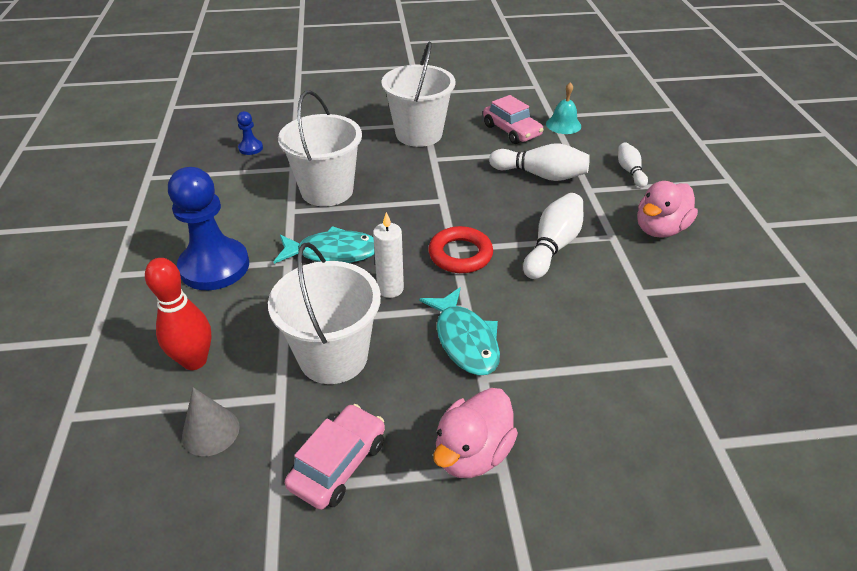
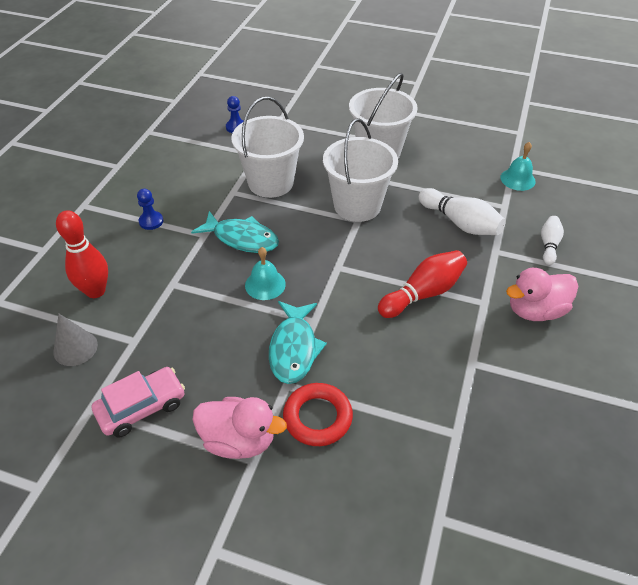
camera: 25 degrees right, 5 degrees up
blue pawn [168,167,249,290] -> blue pawn [137,189,163,230], size x0.43
white bucket [268,242,381,384] -> white bucket moved to [323,118,398,222]
white candle [373,212,404,298] -> turquoise bell [245,247,286,300]
red ring [429,226,493,273] -> red ring moved to [283,383,353,446]
pink duck [433,388,518,478] -> pink duck turned 135 degrees counterclockwise [193,397,287,459]
pink car [483,95,544,144] -> none
white bowling pin [523,193,583,279] -> red bowling pin [378,250,467,318]

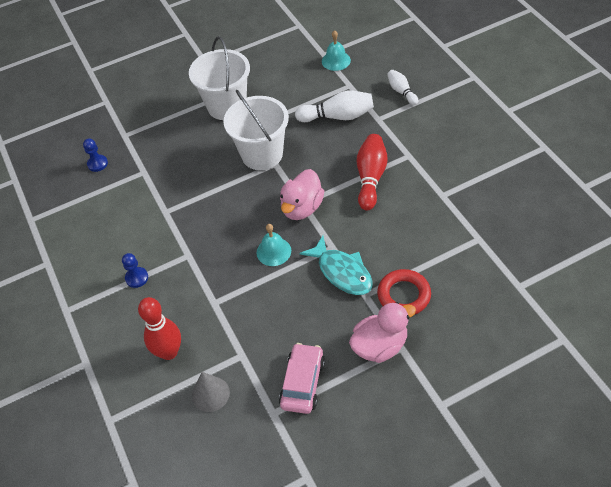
camera: 40 degrees left, 5 degrees up
turquoise fish [191,211,279,253] -> none
white bucket [231,97,304,198] -> none
pink duck [506,268,578,321] -> pink duck moved to [280,169,324,220]

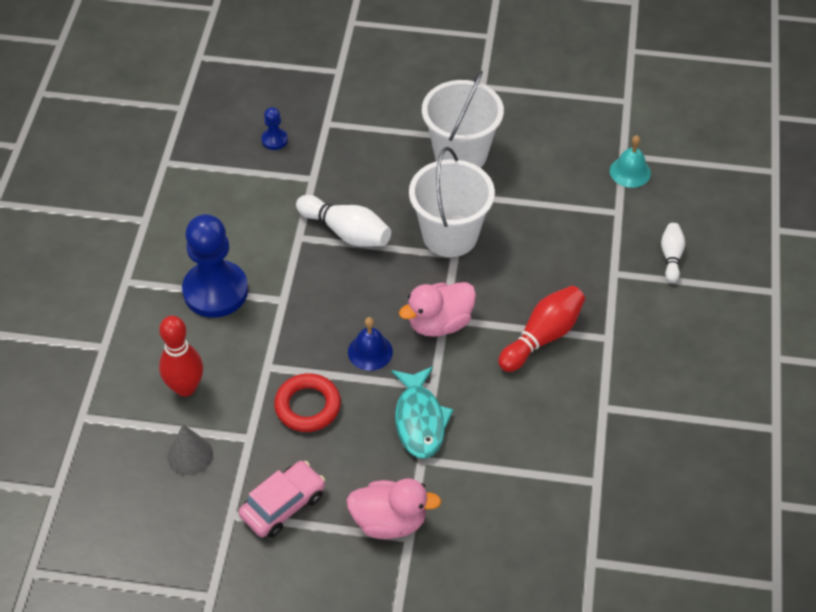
camera: 30 degrees right, 0 degrees up
blue pawn [122,253,148,288] -> blue pawn [182,214,248,318], size x2.30
turquoise bell [256,224,291,266] -> blue bell [348,317,393,371]
white bowling pin [295,91,374,122] -> white bowling pin moved to [296,195,391,247]
red ring [377,269,431,315] -> red ring moved to [274,373,341,432]

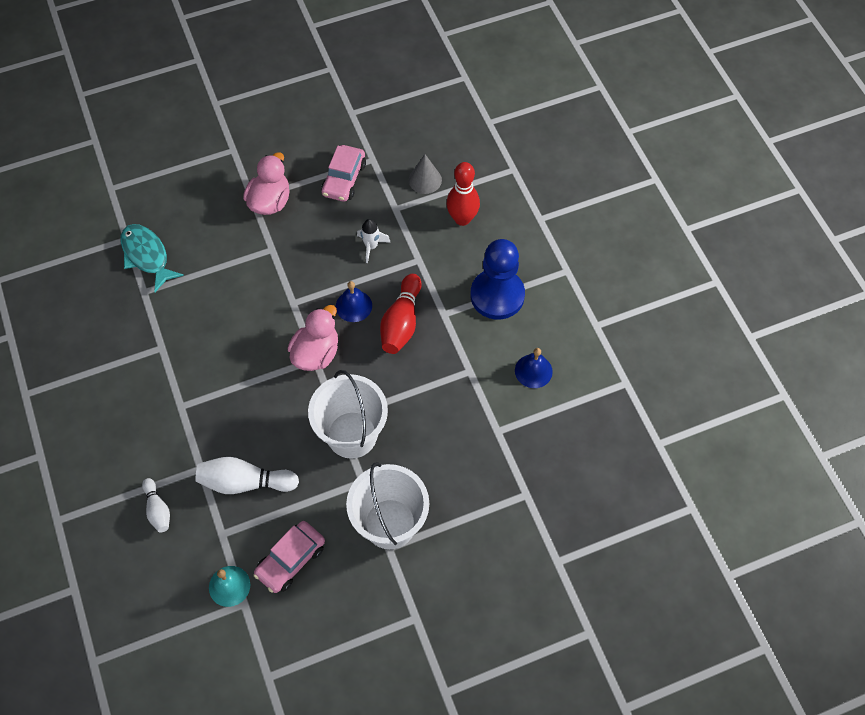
camera: 150 degrees right, 10 degrees up
blue pawn [262,107,288,150] -> none
red ring [274,373,341,432] -> white rocket [357,219,390,263]
white bowling pin [296,195,391,247] -> white bowling pin moved to [195,457,299,494]
pink duck [346,478,441,539] -> pink duck turned 135 degrees clockwise [243,152,290,215]
turquoise fish [391,366,453,459] -> turquoise fish moved to [121,224,184,292]
red bowling pin [498,286,585,372] -> red bowling pin moved to [380,274,422,354]
none -> pink car [253,521,325,593]
none -> blue bell [515,348,553,388]

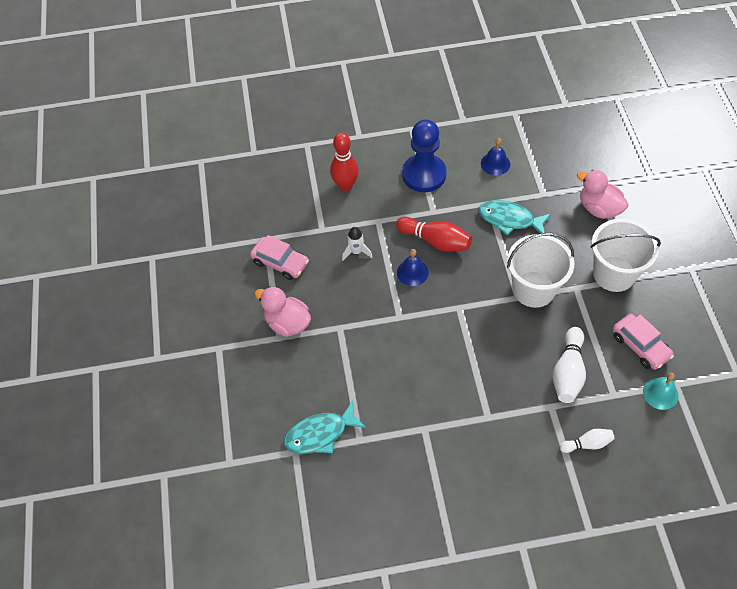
camera: 75 degrees left, 5 degrees down
pink duck [288,305,338,371] -> pink duck moved to [577,170,629,219]
grey cone [409,154,442,194] -> none
none -> turquoise fish [478,200,551,235]

